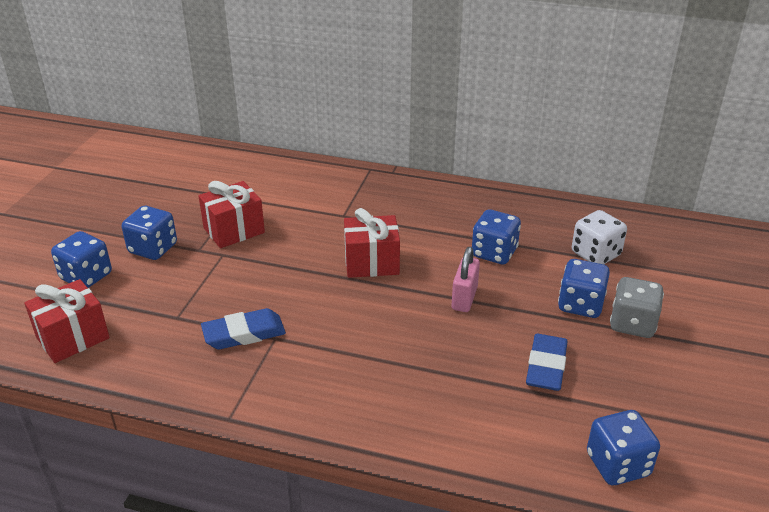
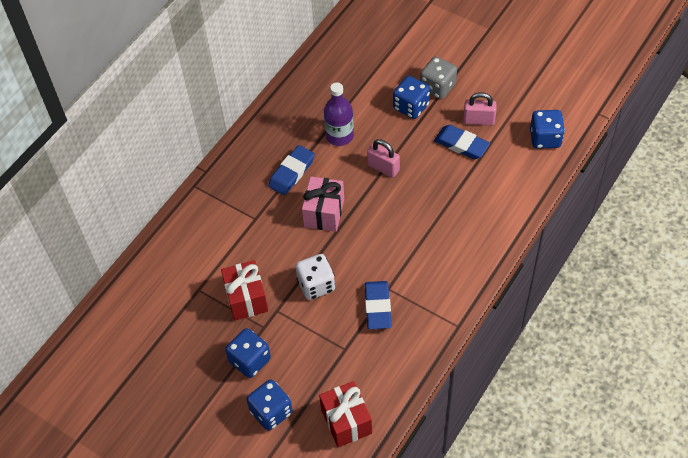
camera: 70 degrees left, 20 degrees up
red gift [344,208,400,278] -> pink gift [302,176,344,232]
blue dice [472,209,521,264] -> purple bottle [324,82,354,146]
white dice [572,210,627,264] -> white dice moved to [295,254,335,300]
none -> blue eraser [268,145,315,195]
none -> pink padlock [463,92,497,125]

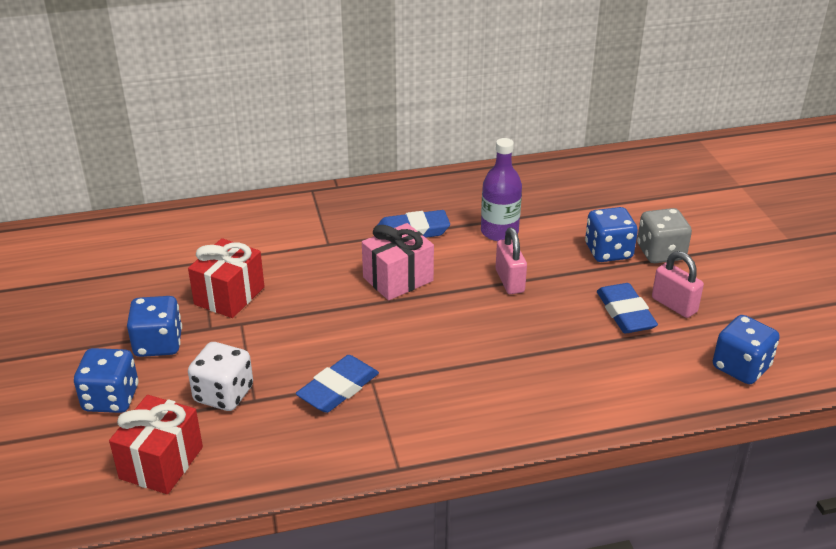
camera: 40 degrees right, 20 degrees down
white dice [295,254,335,300] -> white dice moved to [188,342,253,411]

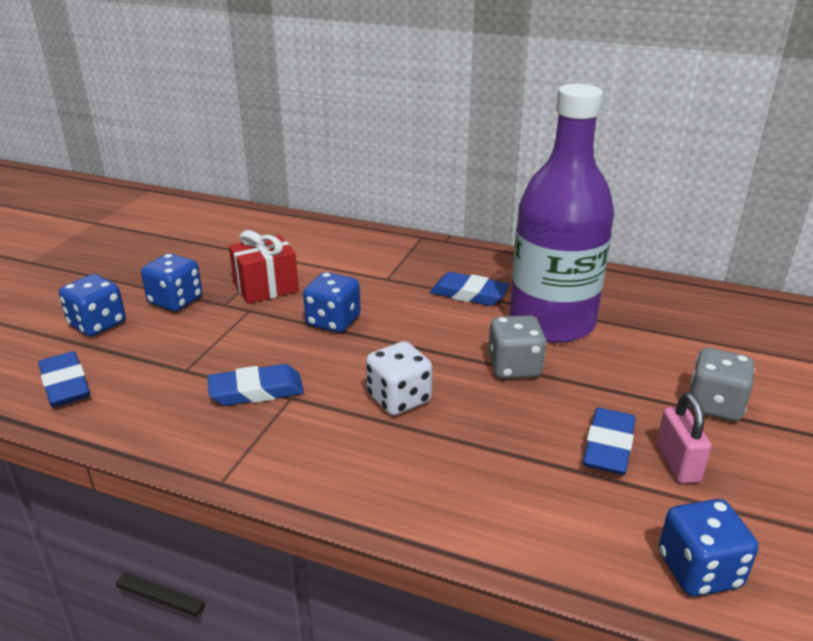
camera: 35 degrees right, 5 degrees down
red gift [109,395,203,494] -> blue eraser [38,351,90,407]
white dice [188,342,253,411] -> white dice moved to [366,341,432,416]
pink gift [362,223,434,300] -> none
purple bottle [481,138,522,241] -> purple bottle [510,84,614,343], size x2.02
pink padlock [496,227,527,294] -> grey dice [488,315,547,379]
blue dice [585,207,638,262] -> blue dice moved to [303,272,360,333]

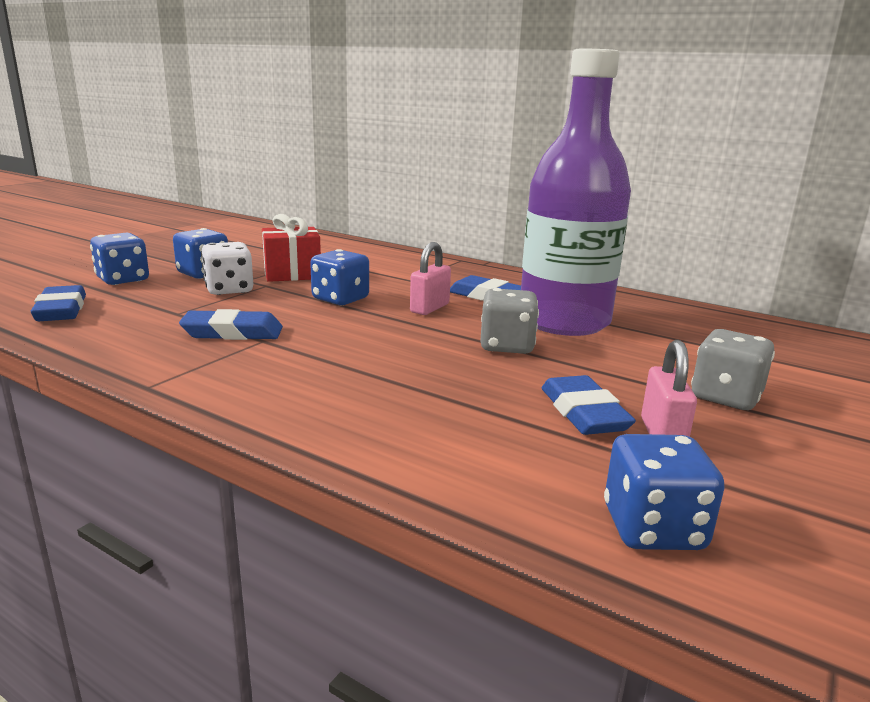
camera: 10 degrees right, 10 degrees down
white dice [366,341,432,416] -> white dice moved to [201,242,253,295]
blue eraser [583,408,636,475] -> blue eraser turned 45 degrees counterclockwise [542,375,636,435]
none -> pink padlock [410,242,451,315]

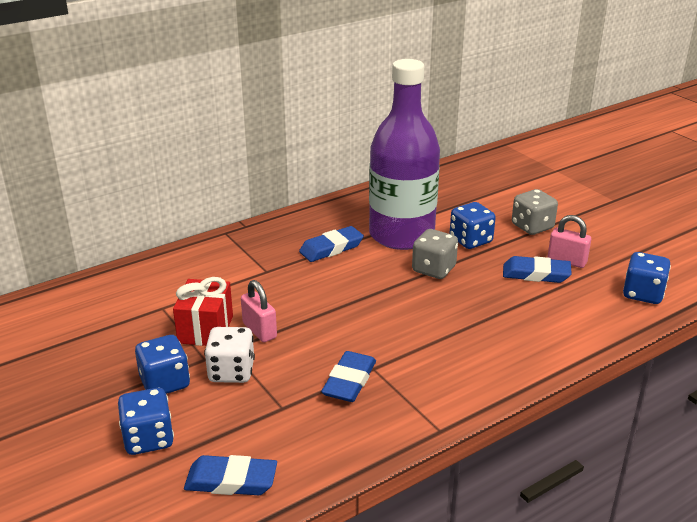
camera: 65 degrees left, 10 degrees up
blue dice [310,249,369,305] -> blue dice moved to [450,202,496,249]
pink padlock [410,242,451,315] -> pink padlock moved to [241,280,277,342]

